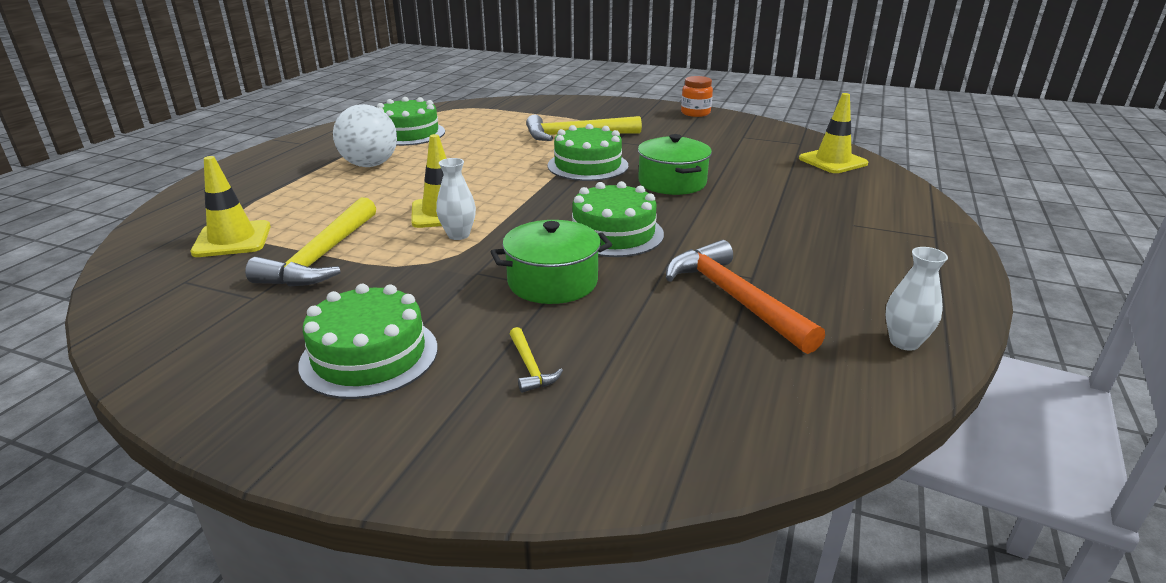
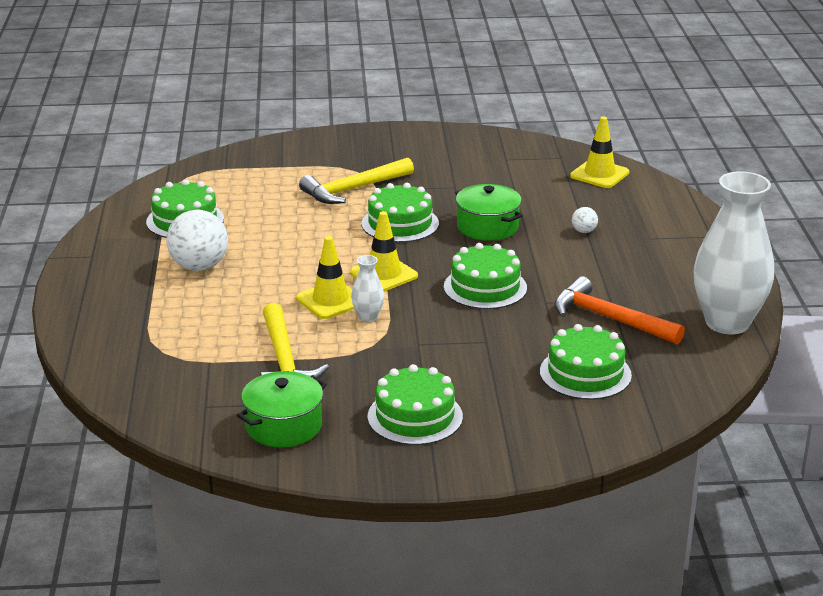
camera: 25 degrees left, 0 degrees up
yellow traffic cone [190,156,271,257] -> yellow traffic cone moved to [350,211,418,291]
green pot [491,220,612,304] -> green pot moved to [237,371,327,448]
yellow hammer [510,327,563,393] -> none
orange jar [681,76,713,117] -> none
white vase [885,247,948,351] -> white vase [693,171,774,334], size x2.36
none -> green cake [540,324,632,400]
none -> white ball [572,207,598,233]

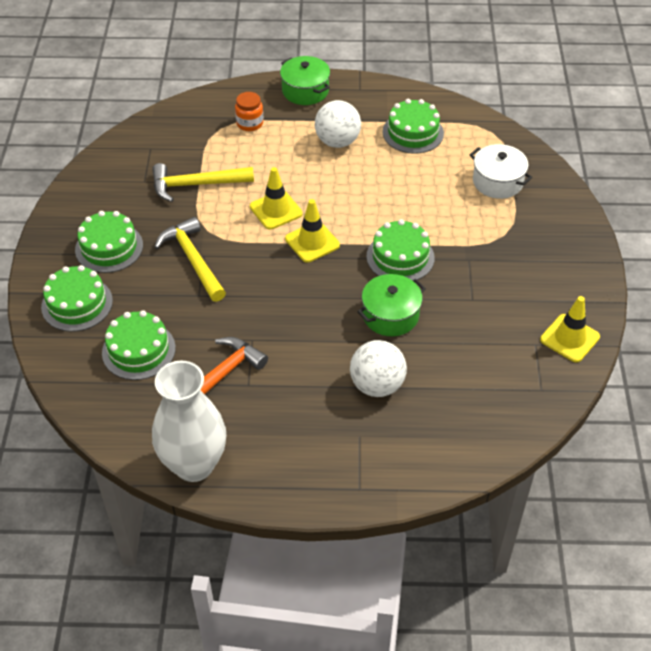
camera: 95 degrees right, 20 degrees up
green pot [237,371,327,448] -> green pot moved to [280,56,330,105]
yellow hammer [299,158,414,204] -> yellow hammer moved to [154,217,226,302]
white vase [351,255,384,322] -> none
green cake [444,243,527,309] -> green cake moved to [41,265,113,332]
yellow traffic cone [570,116,629,188] -> yellow traffic cone moved to [540,296,600,362]
white ball [572,207,598,233] -> white ball [350,340,407,397], size x2.23
none -> orange jar [235,92,263,131]
none -> white pot [470,144,532,199]

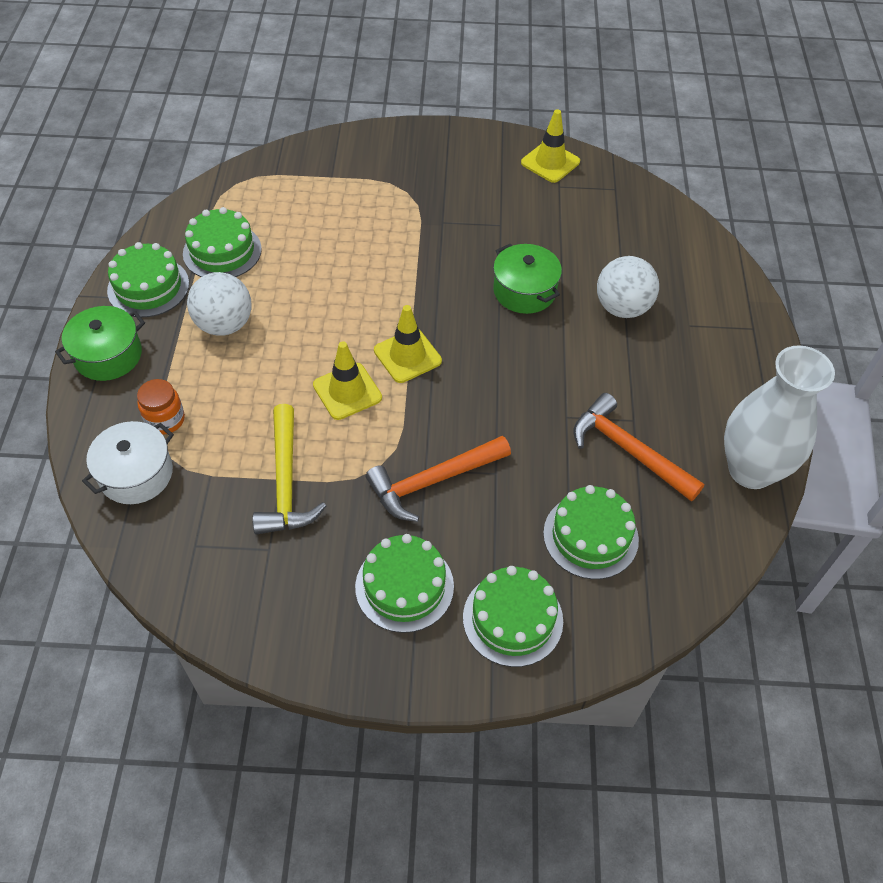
camera: 90 degrees left, 5 degrees up
yellow hammer [154,217,226,302] -> orange hammer [366,436,511,522]
green cake [367,219,435,280] -> green cake moved to [107,242,189,318]
white pot [470,144,532,199] -> white pot moved to [82,421,174,504]

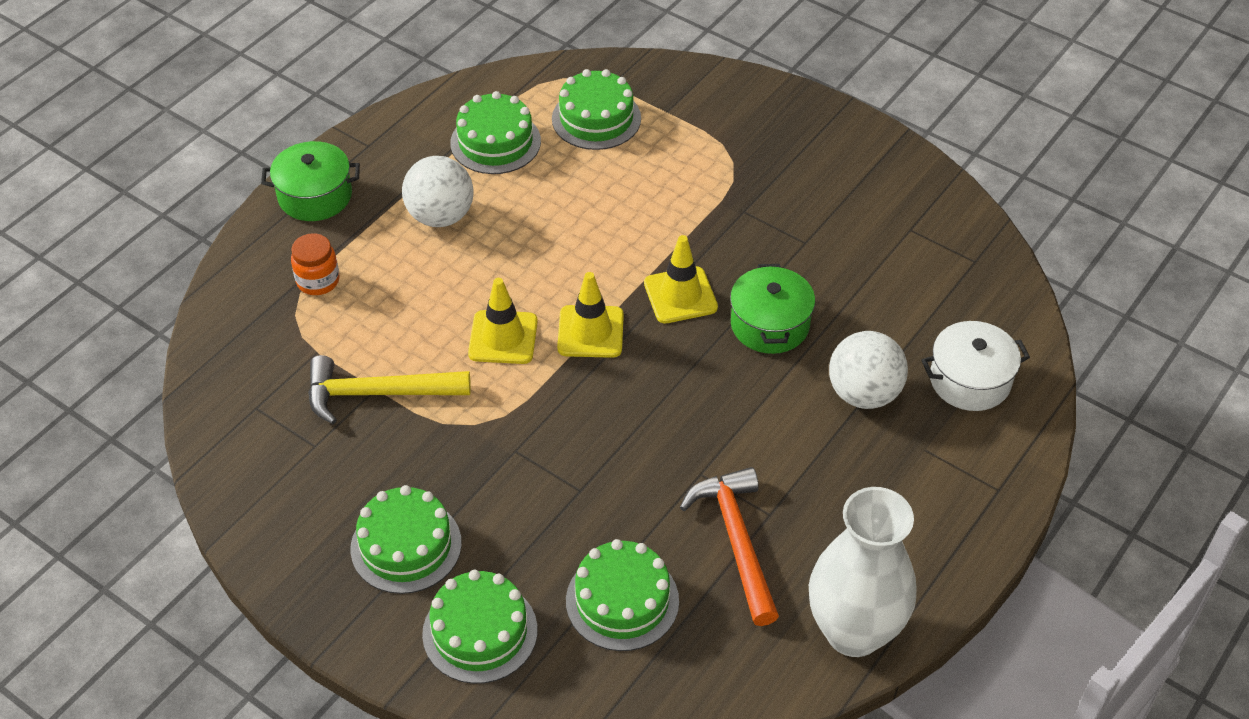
camera: 35 degrees right, 5 degrees down
white pot [82,421,174,504] -> white pot moved to [921,321,1030,411]
green cake [107,242,189,318] -> green cake moved to [552,69,641,150]
yellow hammer [253,404,326,534] -> yellow hammer turned 60 degrees clockwise [308,355,471,424]
orange hammer [366,436,511,522] -> none
yellow traffic cone [521,109,580,183] -> yellow traffic cone moved to [644,235,718,323]

